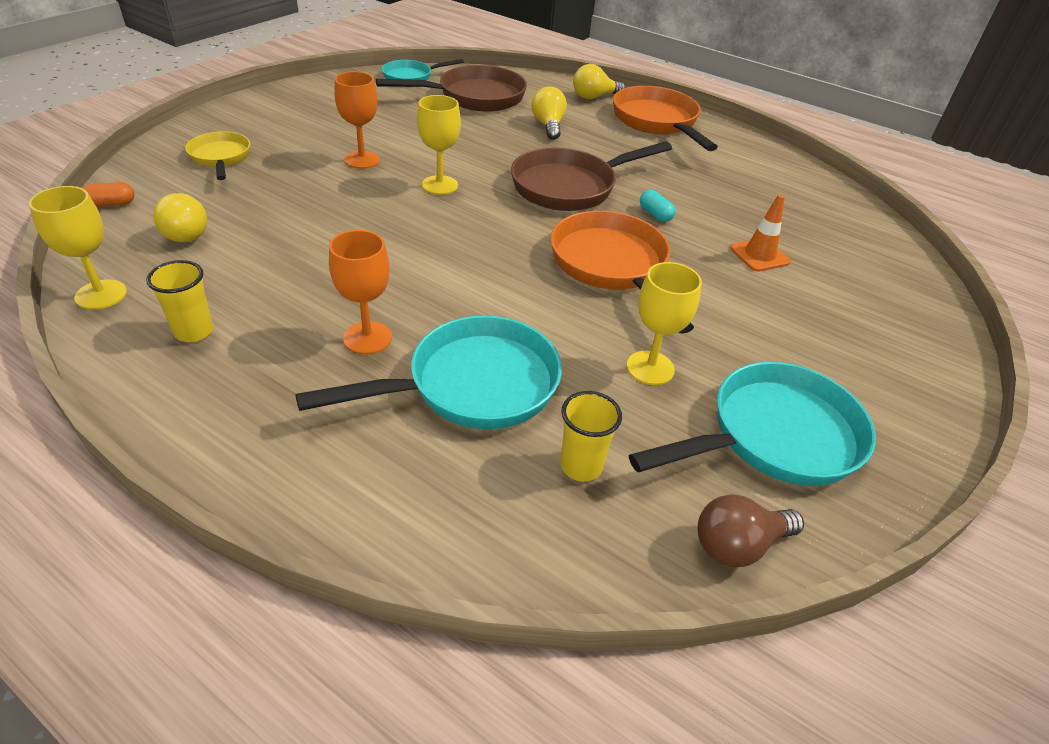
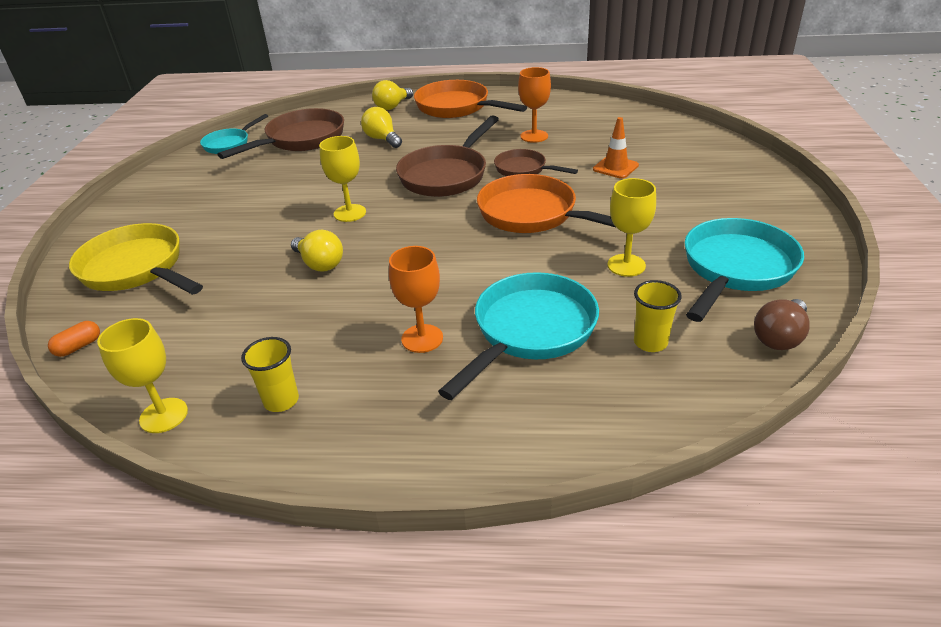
camera: 25 degrees left, 5 degrees down
yellow light bulb [153,193,207,242] -> yellow light bulb moved to [291,230,343,272]
yellow pan [185,131,250,180] -> yellow pan [69,223,203,295], size x1.71
orange goblet [335,72,380,169] -> orange goblet moved to [518,67,551,143]
turquoise capsule [640,190,675,222] -> brown pan [494,149,578,176]

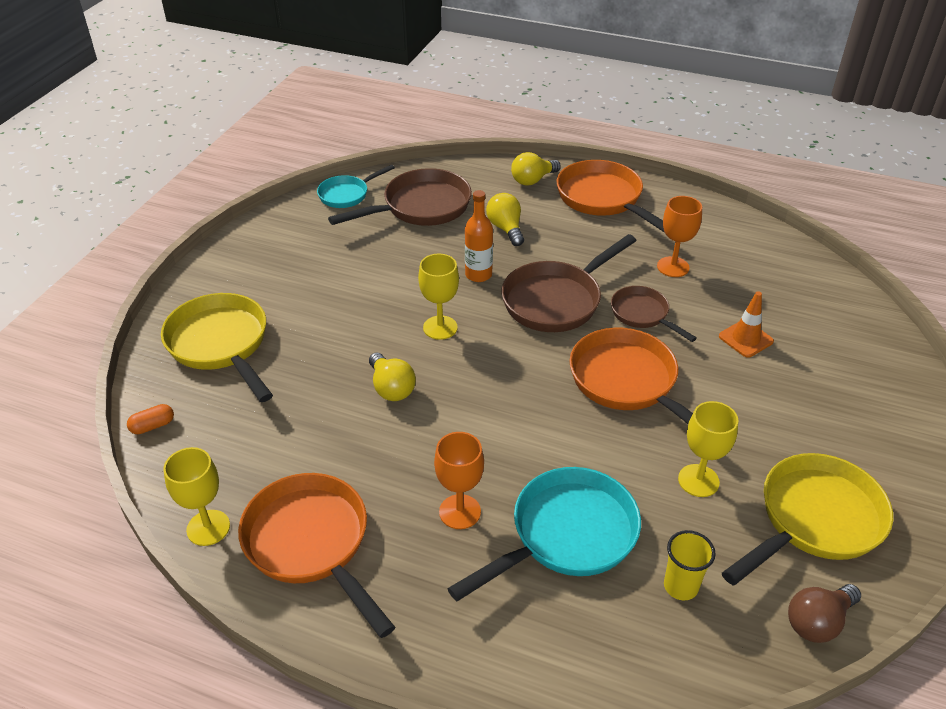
camera: 15 degrees right, 5 degrees up
yellow cup [241,337,299,412] -> orange pan [238,473,395,638]
turquoise pan [685,218,804,322] -> yellow pan [722,453,893,586]
none -> orange bottle [465,190,493,282]

